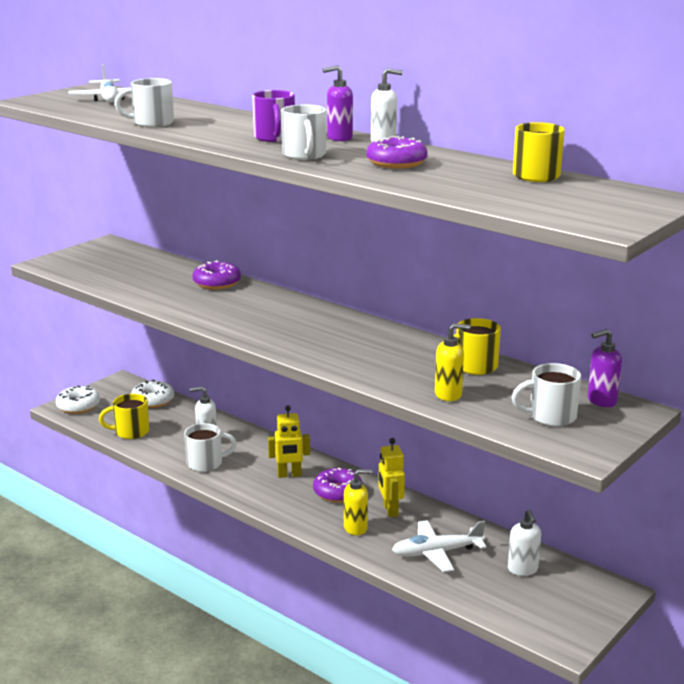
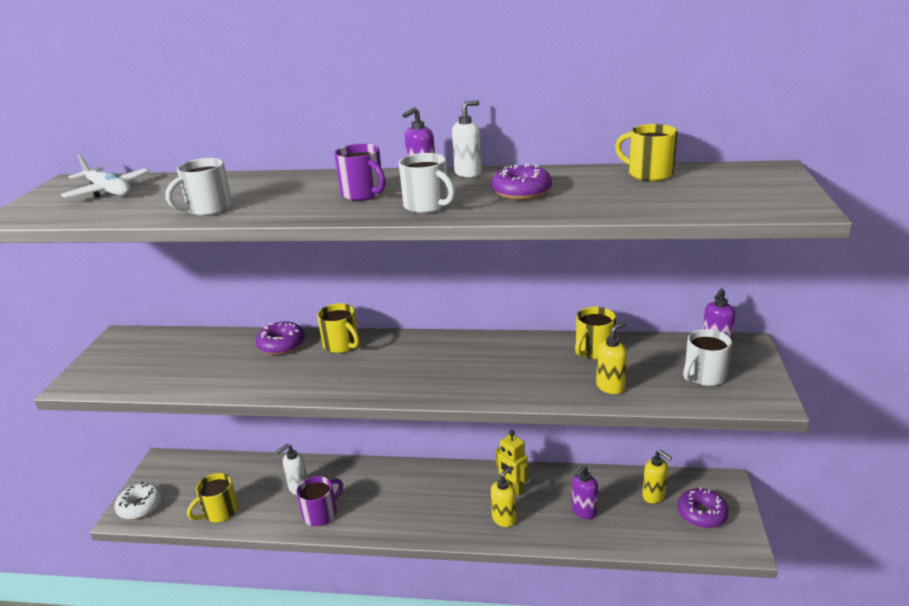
camera: 30 degrees left, 5 degrees up
white donut [131,380,174,408] -> none
white mug [184,423,237,472] -> purple mug [296,476,343,526]
yellow robot [268,405,310,478] -> none
purple donut [313,468,363,503] -> purple donut moved to [677,487,729,528]
white plane [392,520,486,572] -> purple soap dispenser [572,465,598,519]
white soap dispenser [508,510,541,576] -> yellow soap dispenser [642,450,672,504]
none -> yellow mug [317,303,360,353]

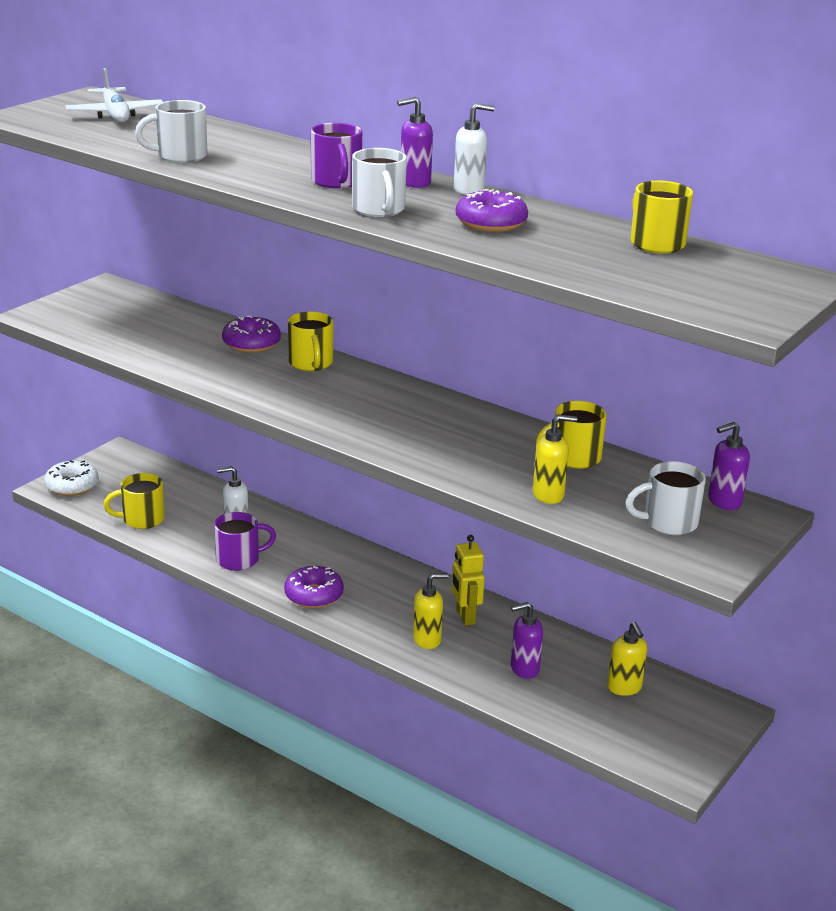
camera: 25 degrees right, 0 degrees up
purple donut [677,487,729,528] -> purple donut moved to [284,566,344,608]

